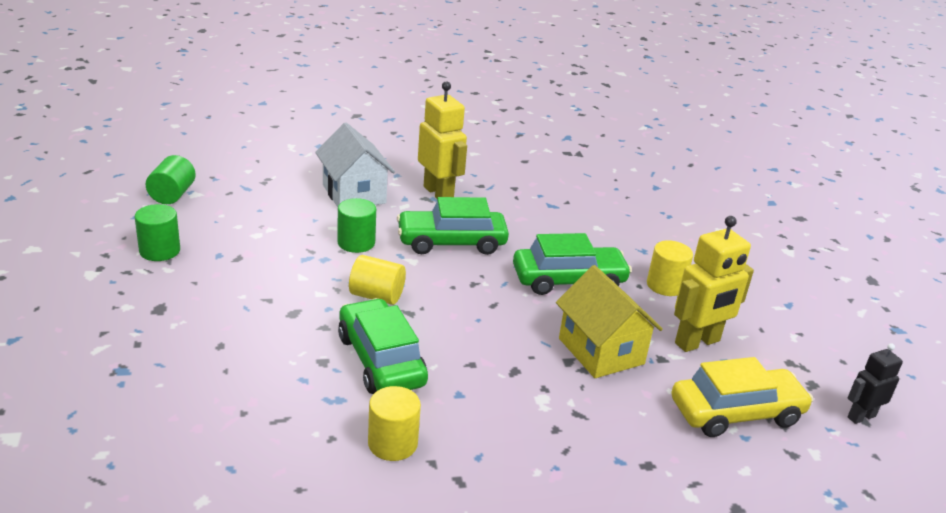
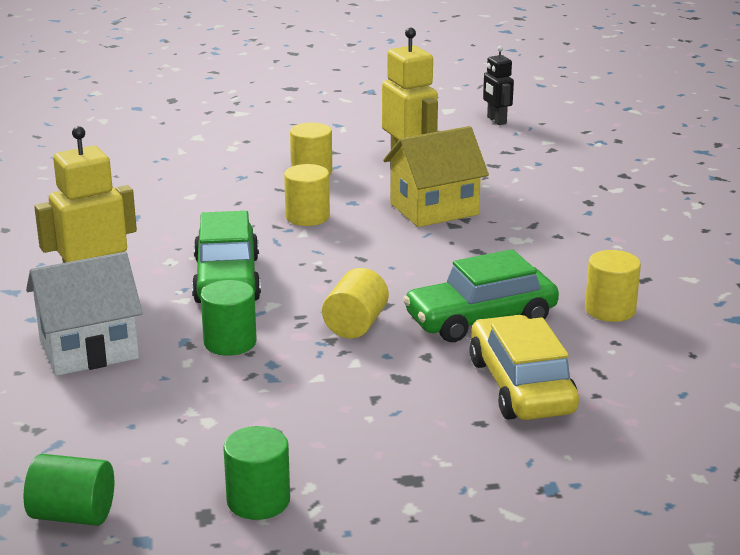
camera: 85 degrees left, 5 degrees down
green car [513,233,632,295] -> yellow cylinder [284,164,330,226]
yellow car [672,357,813,437] -> yellow car moved to [469,315,579,420]

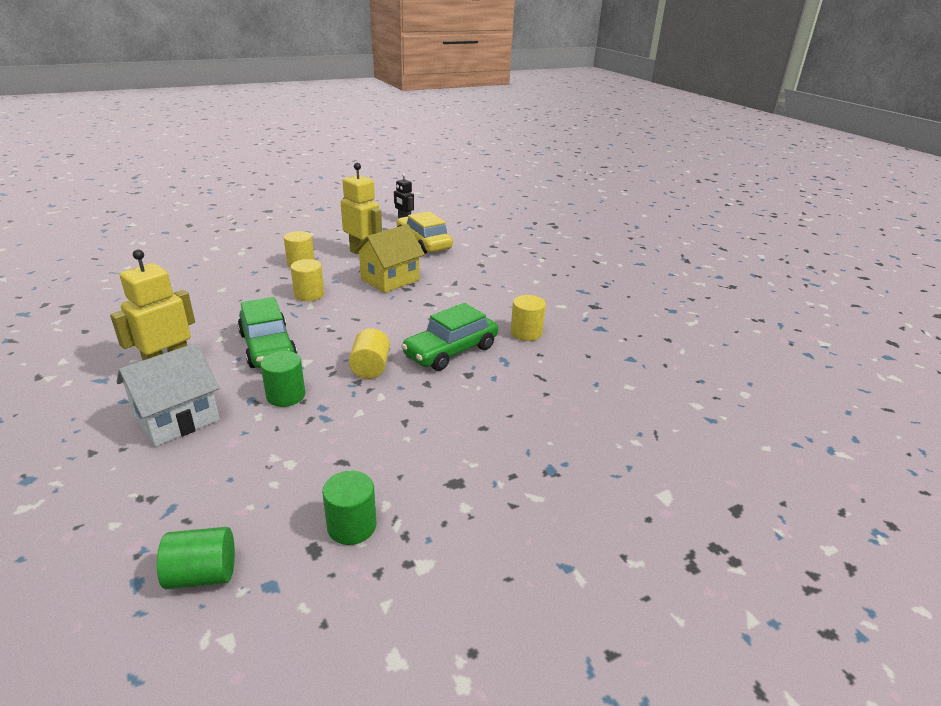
camera: 20 degrees left, 5 degrees up
yellow car [469,315,579,420] -> yellow car moved to [397,211,453,254]

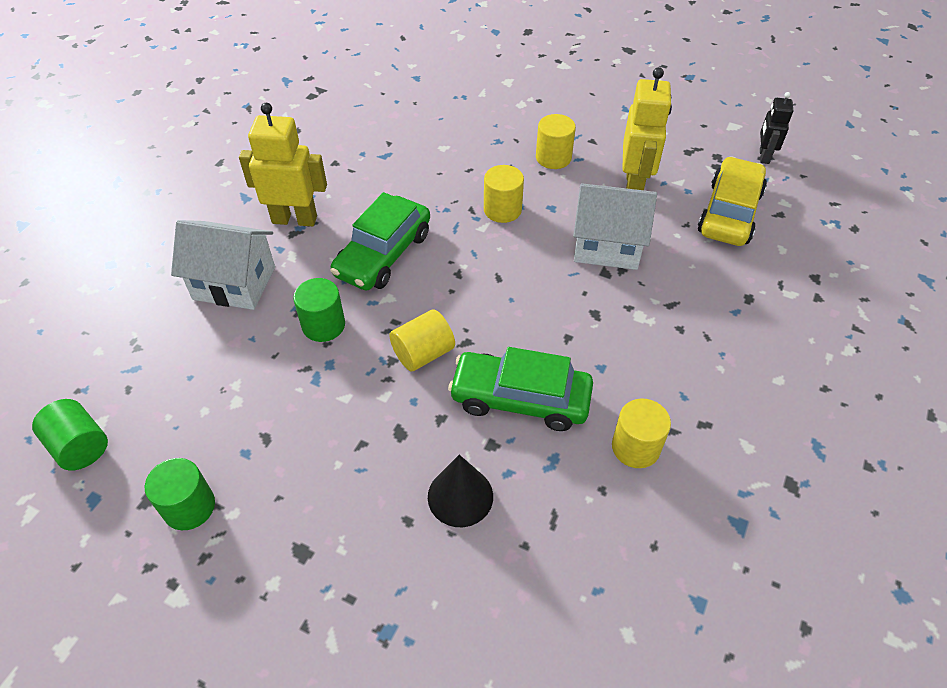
camera: 55 degrees right, 20 degrees up
yellow house [354,224,425,293] -> white house [573,183,657,270]
none -> black cone [428,455,493,527]

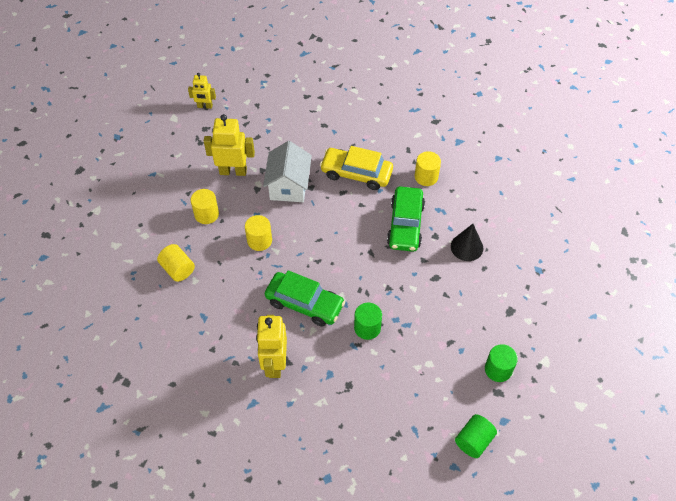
camera: 95 degrees left, 5 degrees up
white house [171,220,275,310] -> none
yellow cylinder [389,309,455,371] -> yellow cylinder moved to [157,244,195,282]
yellow car [698,156,767,246] -> yellow car moved to [320,146,393,190]
black robot [760,92,793,164] -> yellow robot [188,73,216,109]

